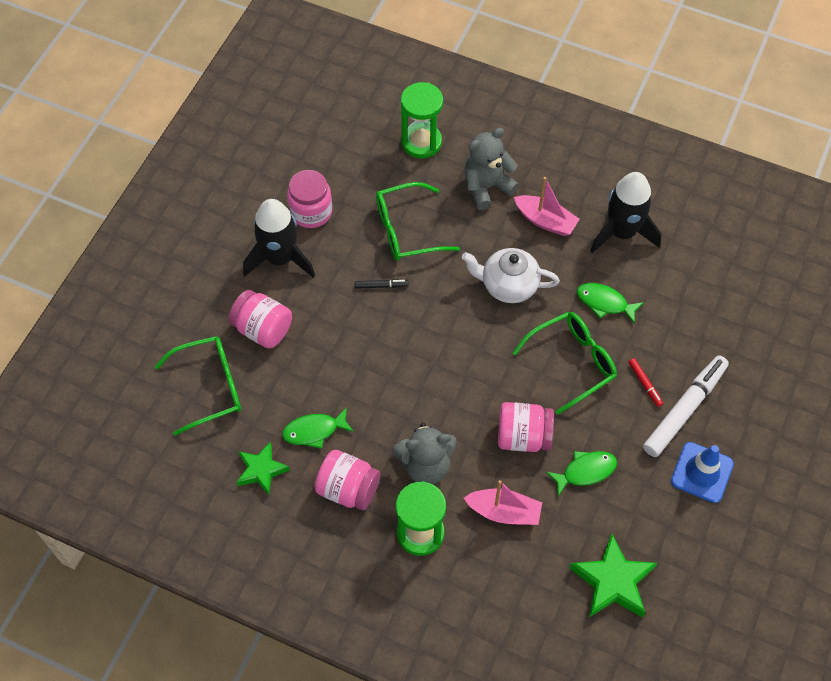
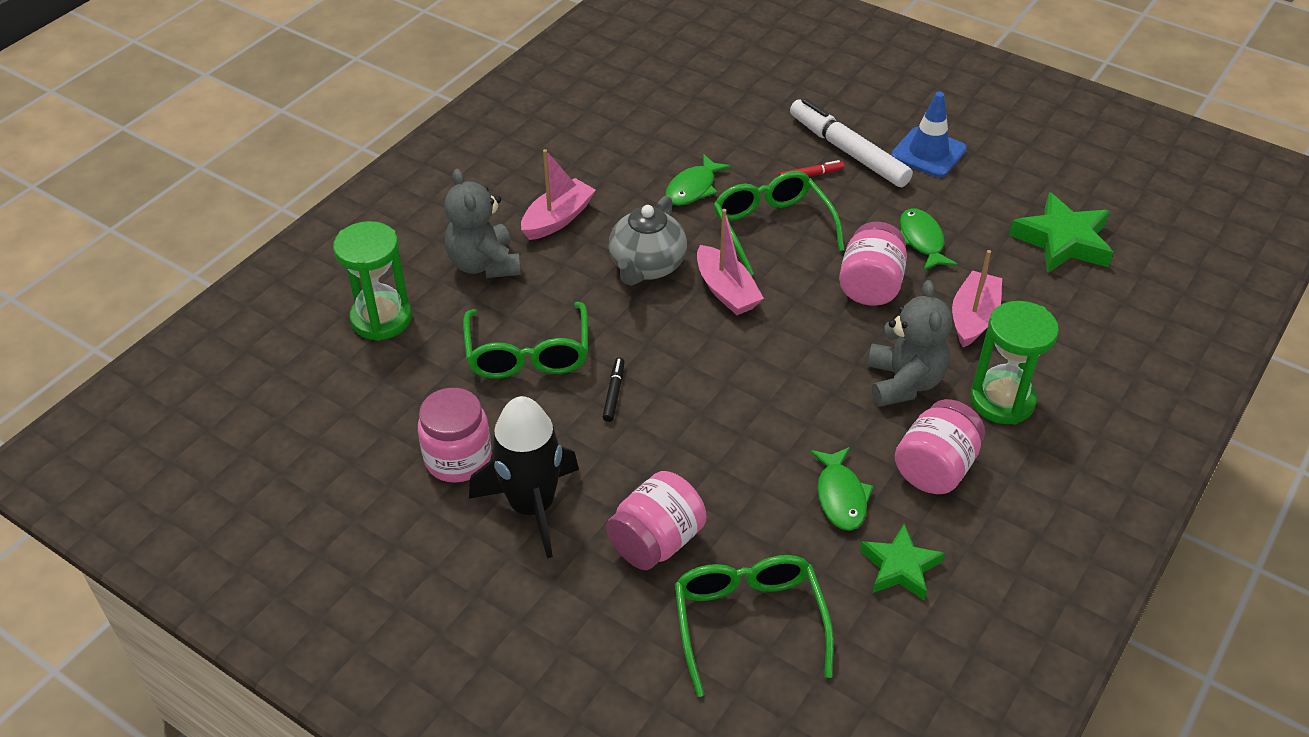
camera: 80 degrees left, 15 degrees down
white teapot [462,248,560,303] -> grey teapot [609,196,687,286]
black rocket [590,172,661,253] -> none
none -> pink boat [697,209,764,315]

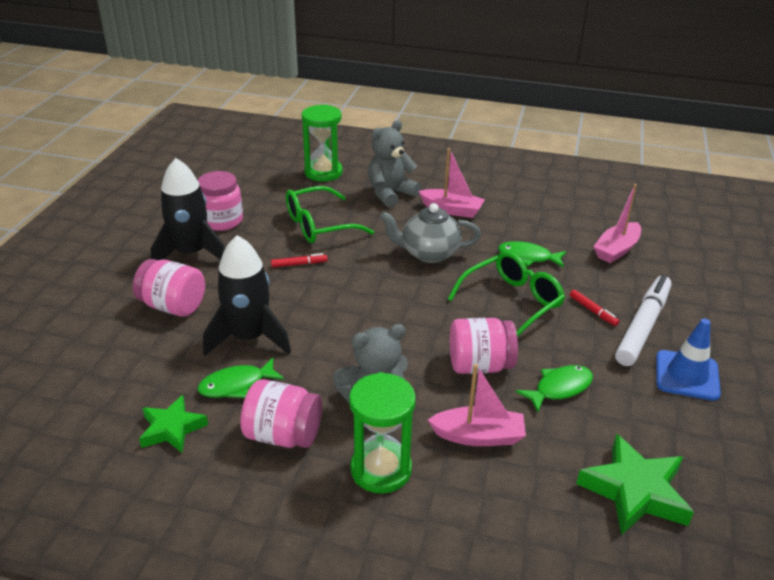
camera: 70 degrees right, 10 degrees down
black marker [603,358,624,422] -> red marker [271,253,328,267]
green glasses [675,555,834,697] -> none
pink boat [697,209,764,315] -> pink boat moved to [594,184,641,263]
none -> black rocket [203,235,291,356]

